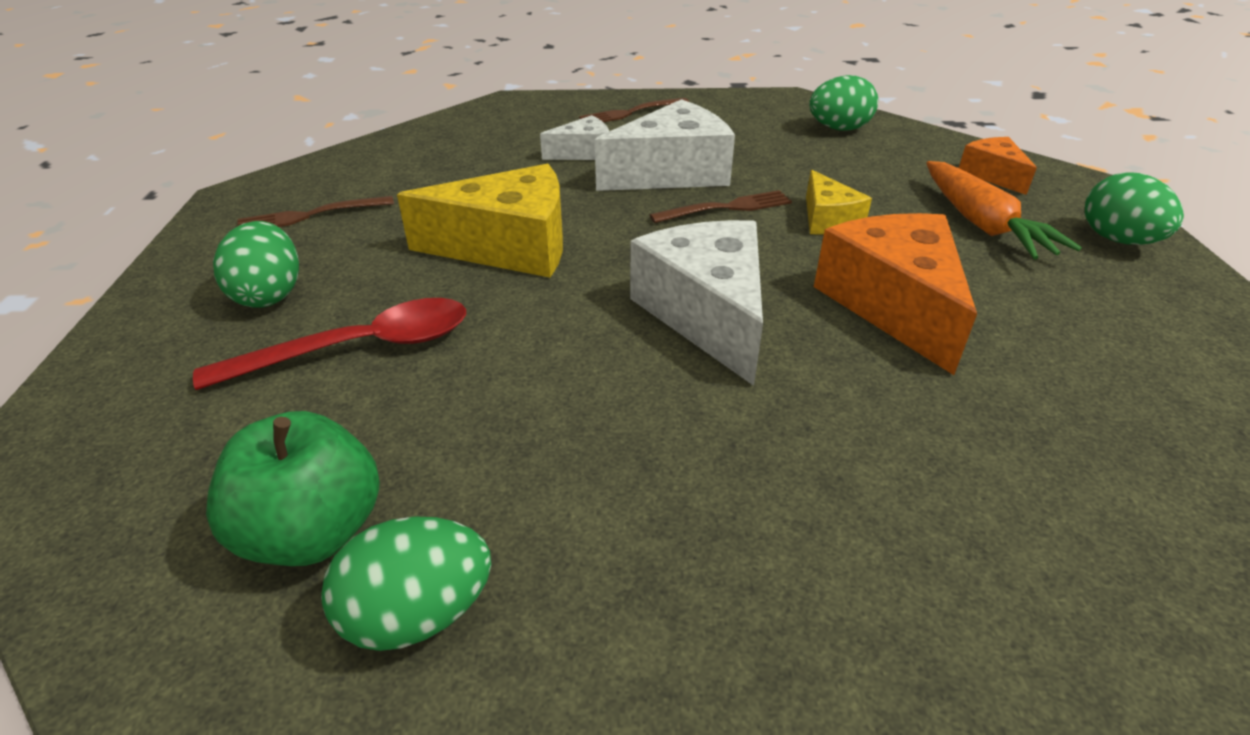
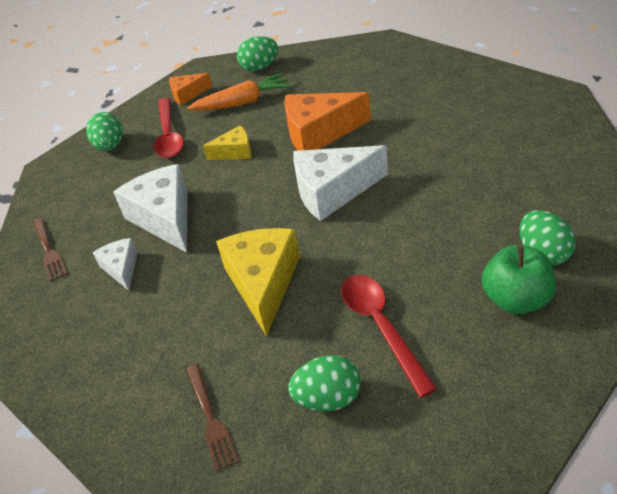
camera: 85 degrees left, 5 degrees up
brown fork [650,190,792,223] -> none
none -> red spoon [154,98,184,158]

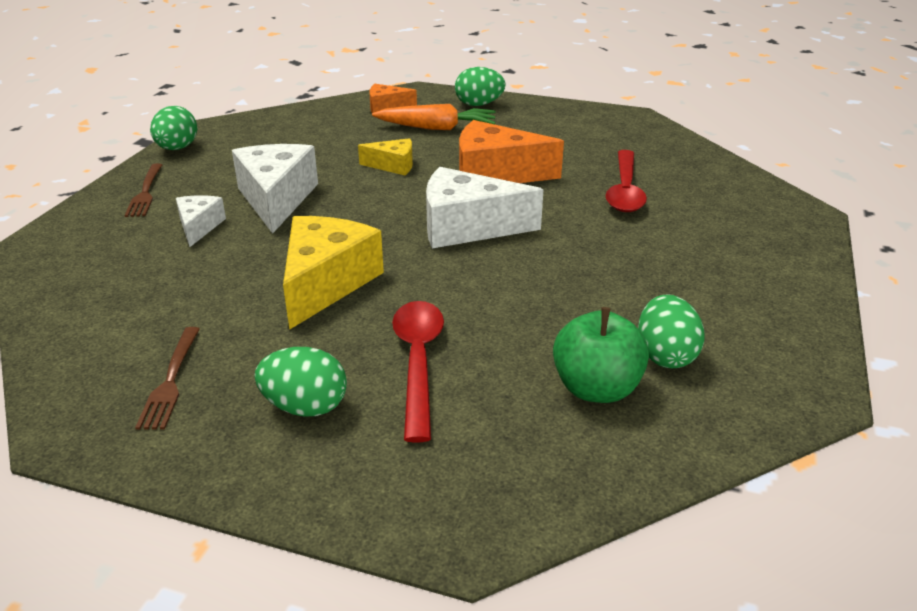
camera: 15 degrees right, 10 degrees down
green egg [86,112,123,151] -> green egg moved to [150,106,197,150]
red spoon [154,98,184,158] -> red spoon moved to [605,150,647,212]

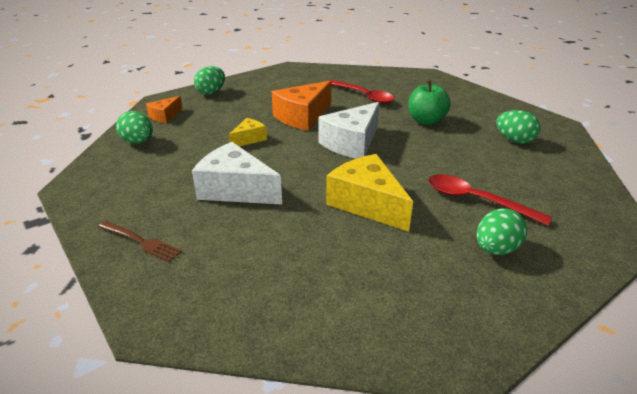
camera: 55 degrees left, 0 degrees up
brown fork [135,327,200,430] -> none
green egg [150,106,197,150] -> green egg moved to [116,111,153,144]
white cheese [176,195,226,247] -> none
orange carrot [372,104,496,130] -> none
green apple [553,307,649,403] -> green apple moved to [408,80,451,125]

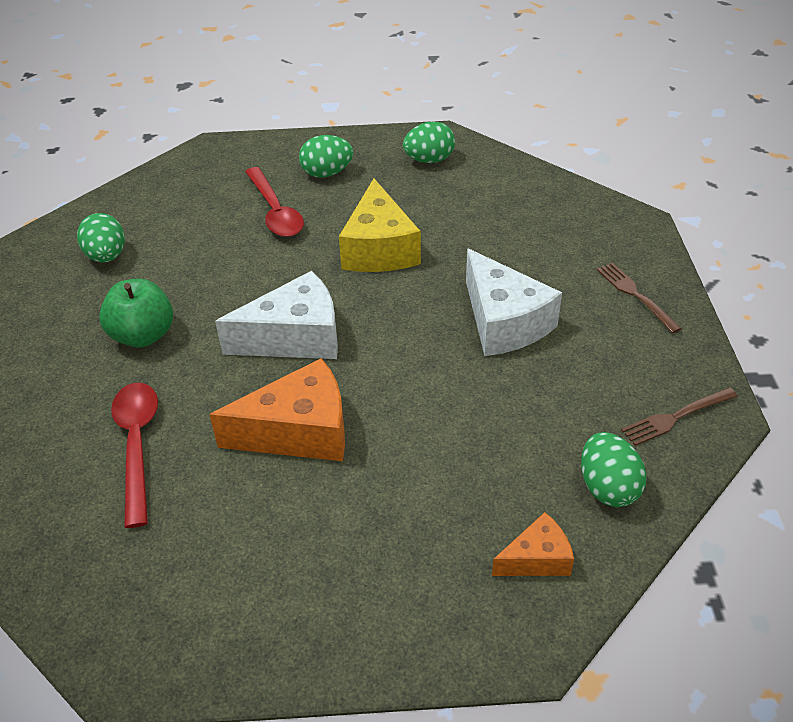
camera: 145 degrees left, 10 degrees up
green egg [194,66,225,95] -> green egg moved to [403,121,455,163]
yellow cheese [229,118,267,146] -> none
none -> brown fork [621,387,738,446]

